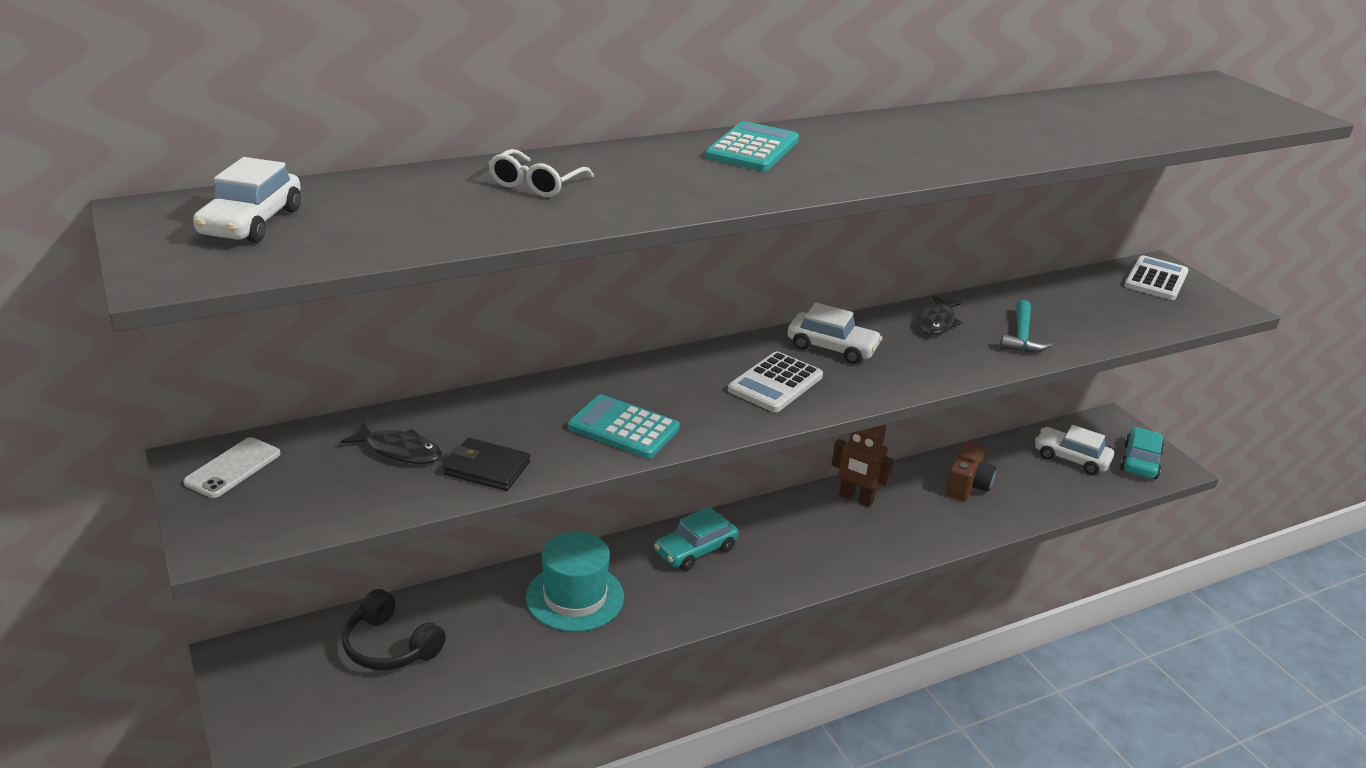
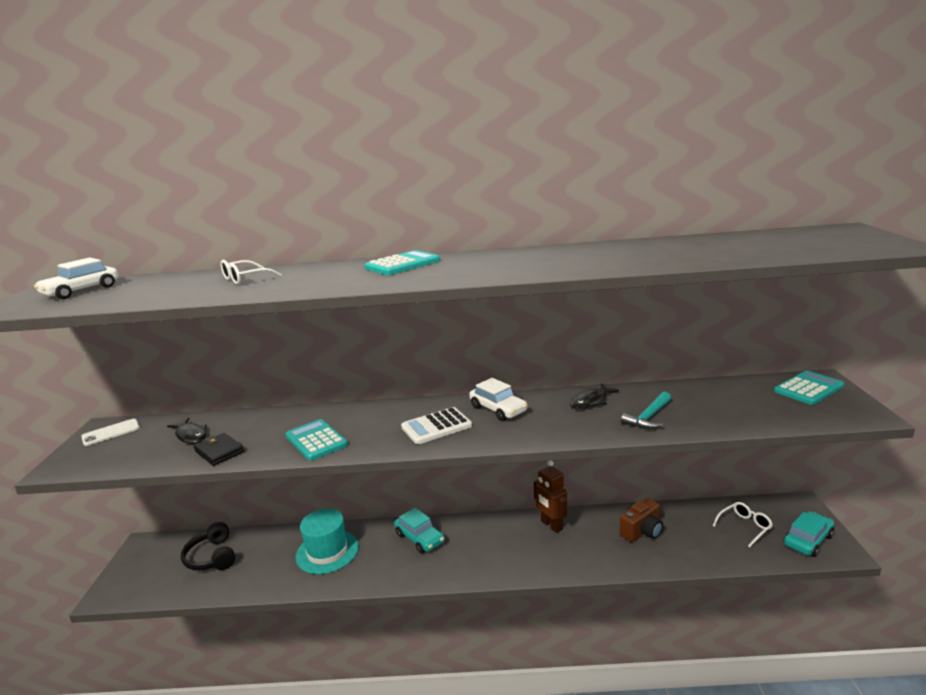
camera: 30 degrees right, 10 degrees down
turquoise car [654,507,739,571] -> turquoise car turned 120 degrees counterclockwise [394,508,444,553]
white car [1035,425,1114,475] -> white glasses [713,502,773,547]
white calculator [1124,255,1189,300] -> turquoise calculator [774,371,844,405]

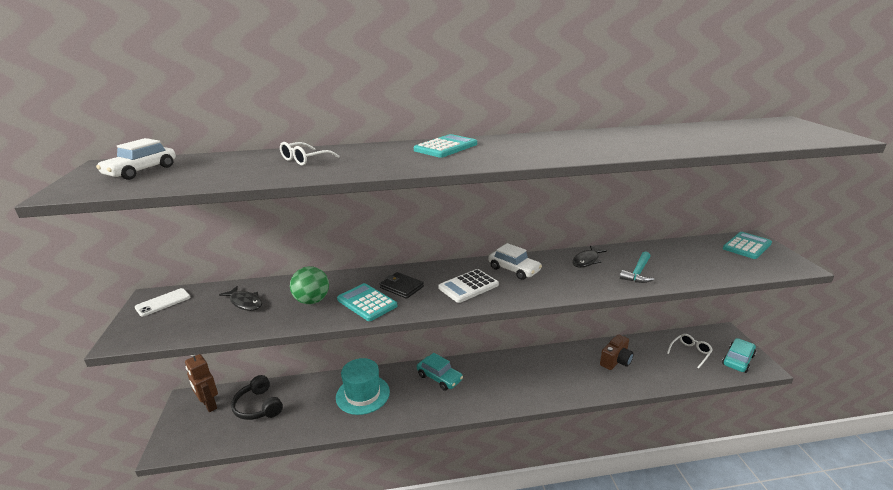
camera: 10 degrees left, 5 degrees up
black wallet [194,433,244,466] -> black wallet moved to [380,272,424,299]
brown robot [534,461,567,533] -> brown robot moved to [185,354,218,412]
none -> green ball [290,266,329,304]

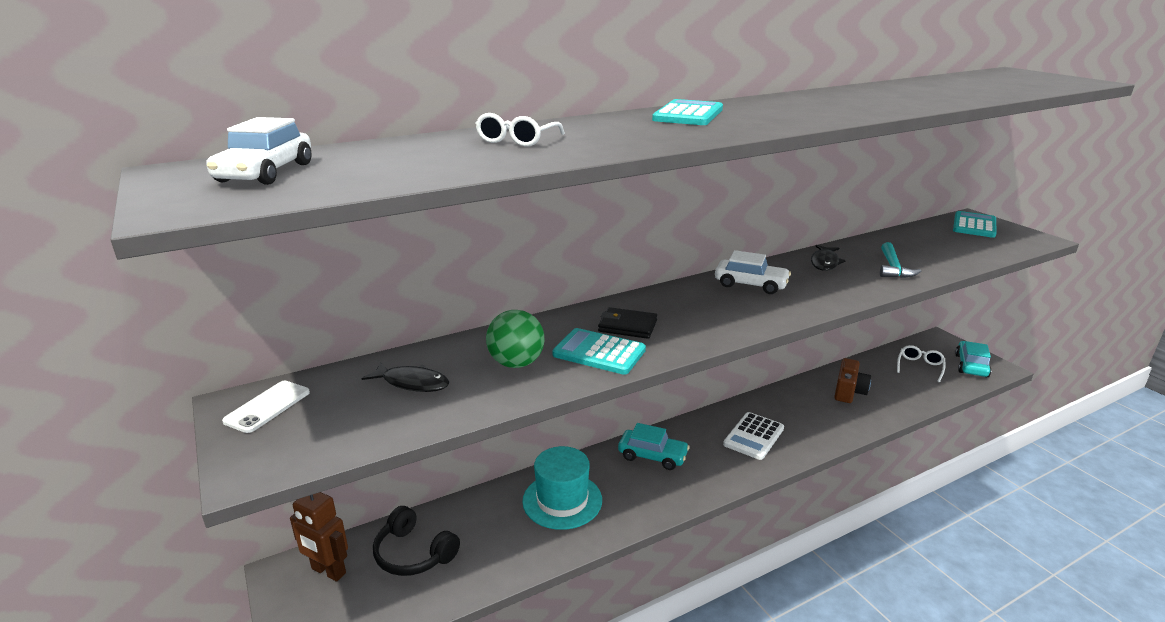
camera: 20 degrees left, 0 degrees up
white calculator [438,269,499,303] -> white calculator moved to [723,412,784,460]

